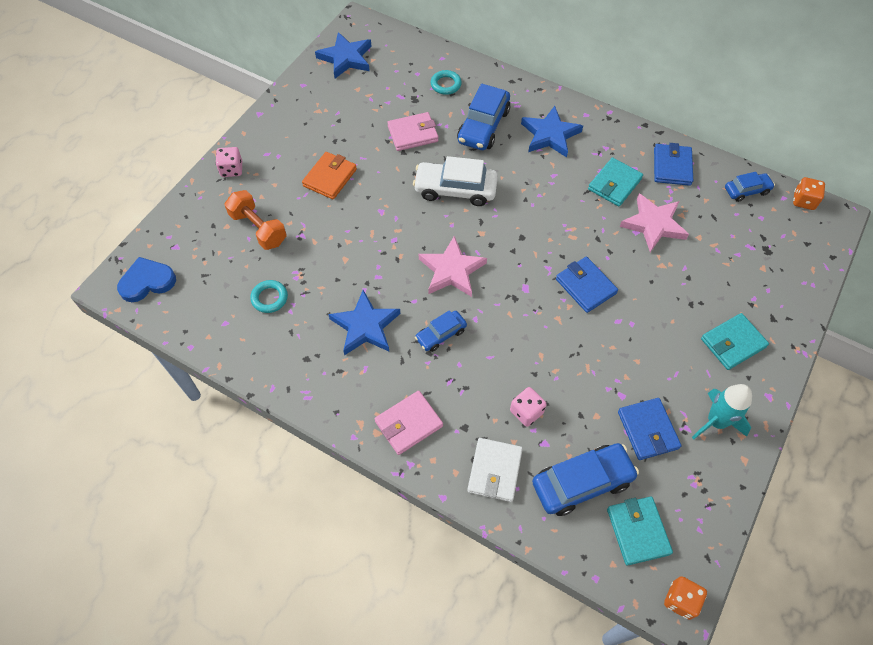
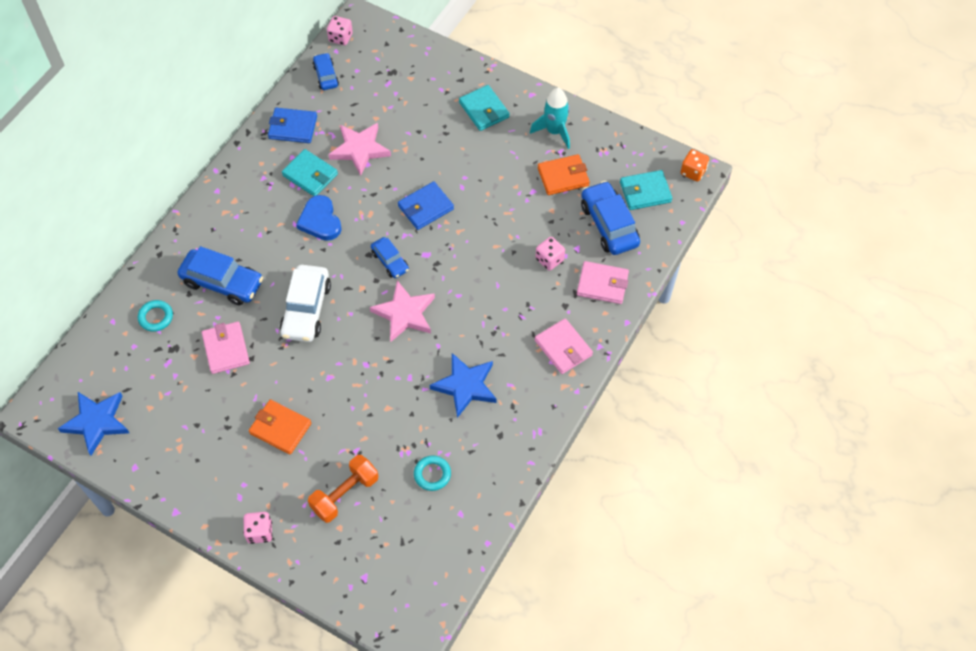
camera: 90 degrees left, 0 degrees up
blue heart [117,257,176,302] -> blue heart moved to [296,195,342,241]
blue car [415,310,467,352] -> blue car moved to [371,237,409,278]
white wallet [467,438,523,502] -> pink wallet [577,261,629,304]
blue star [521,106,583,157] -> none
blue wallet [618,398,681,460] -> orange wallet [537,154,590,195]
orange dice [793,177,825,210] -> pink dice [327,16,353,45]

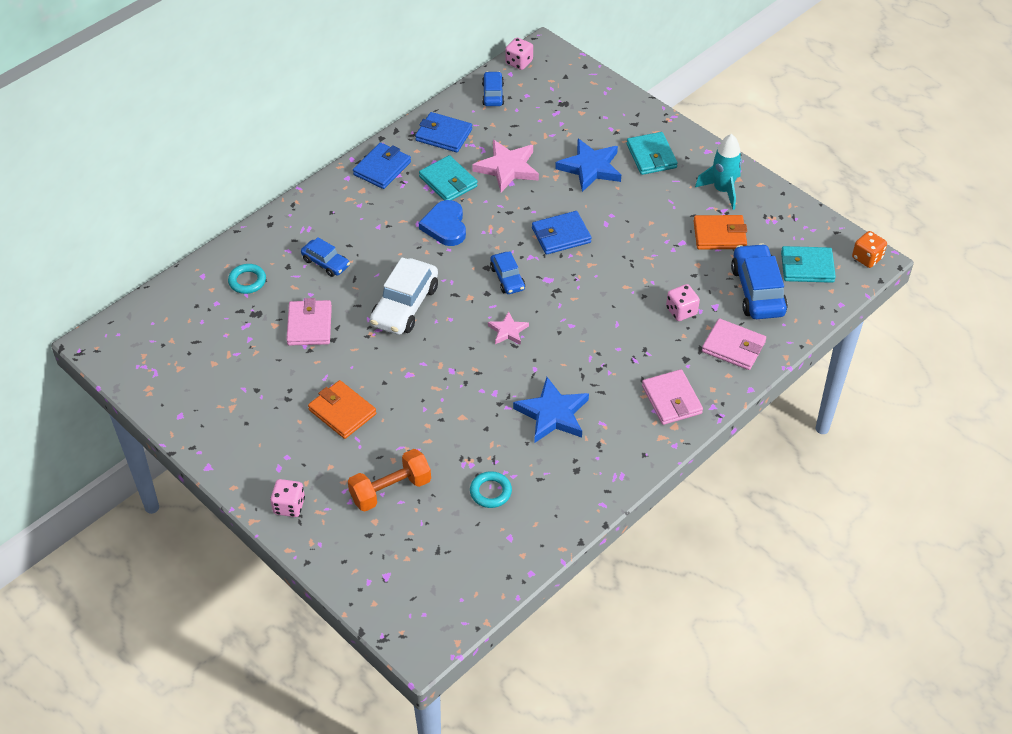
camera: 15 degrees right, 10 degrees down
blue star [58,392,129,456] -> blue star moved to [555,139,621,192]
blue car [178,246,263,306] -> blue car [301,237,350,277], size x0.57
pink star [370,280,435,342] -> pink star [488,311,529,345], size x0.56
none -> blue wallet [353,143,411,189]

